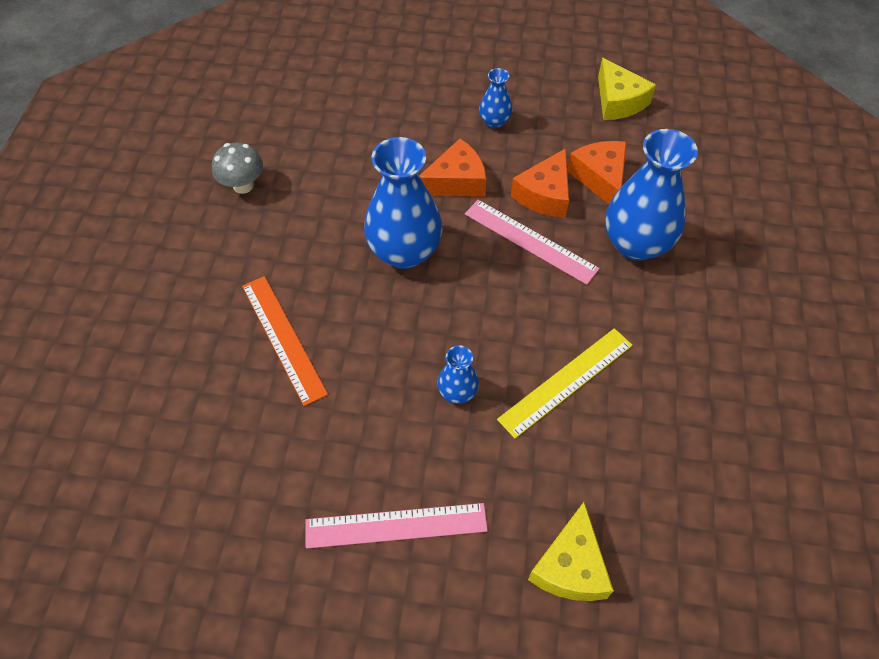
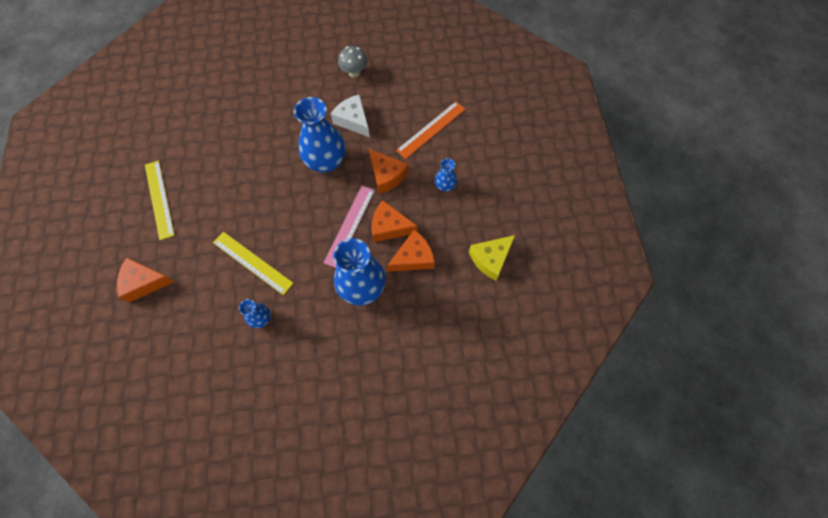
camera: 75 degrees right, 10 degrees up
orange ruler [242,276,328,406] -> orange ruler moved to [396,102,465,159]
pink ruler [305,503,488,549] -> yellow ruler [145,161,175,240]
blue vase [437,345,479,404] -> blue vase moved to [239,299,271,328]
yellow cheese [528,502,614,601] -> orange cheese [117,257,174,302]
none -> white cheese [331,94,370,137]

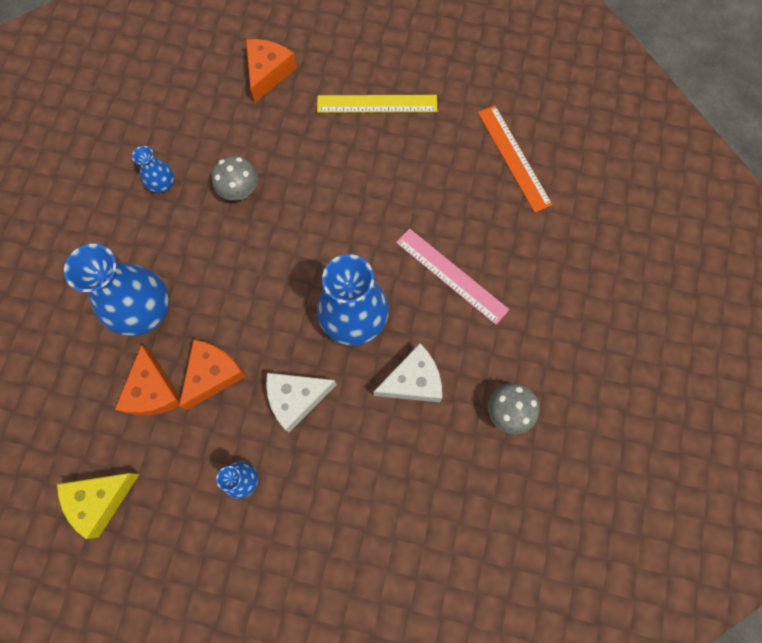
camera: 110 degrees right, 5 degrees up
yellow ruler [213,232,294,295] -> grey mushroom [212,156,258,200]
pink ruler [323,186,375,268] -> pink ruler moved to [396,228,509,325]
orange cheese [369,149,408,194] -> white cheese [266,373,337,432]
orange ruler [396,102,465,159] -> orange ruler moved to [478,105,552,213]
yellow cheese [469,235,515,281] -> yellow cheese turned 105 degrees counterclockwise [57,473,139,539]

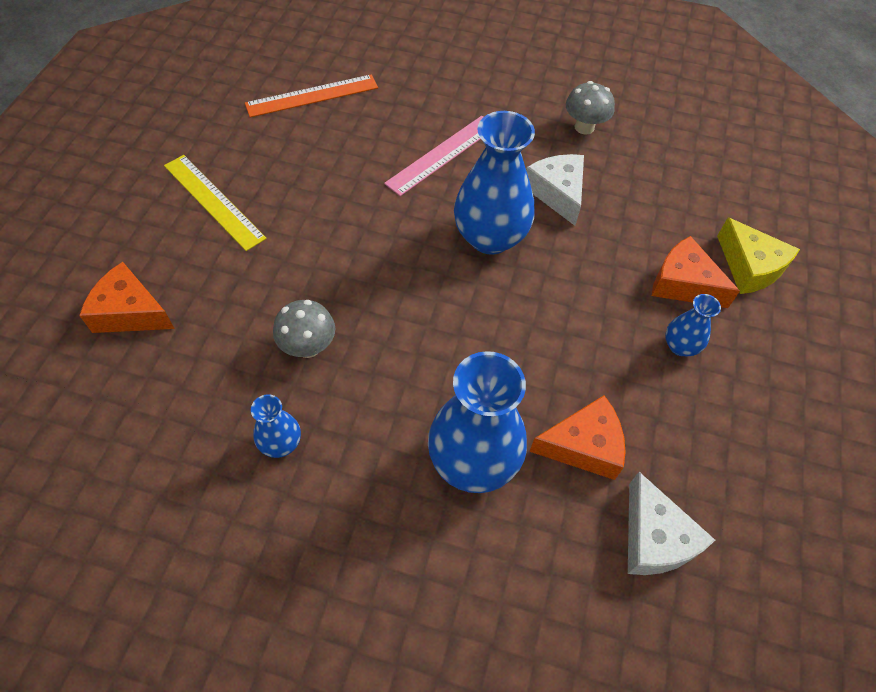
camera: 90 degrees left, 15 degrees down
yellow cheese [57,473,139,539] -> yellow cheese moved to [717,217,800,294]
orange cheese [179,339,247,410] -> orange cheese moved to [652,236,740,308]
white cheese [266,373,337,432] -> white cheese moved to [628,472,715,575]
yellow ruler [317,95,437,113] -> yellow ruler turned 45 degrees counterclockwise [164,155,267,251]

